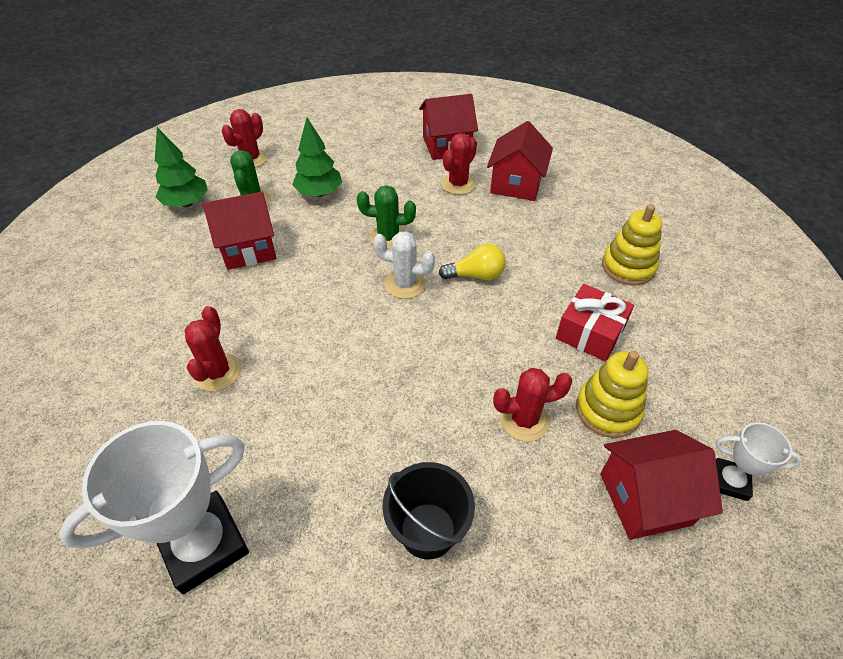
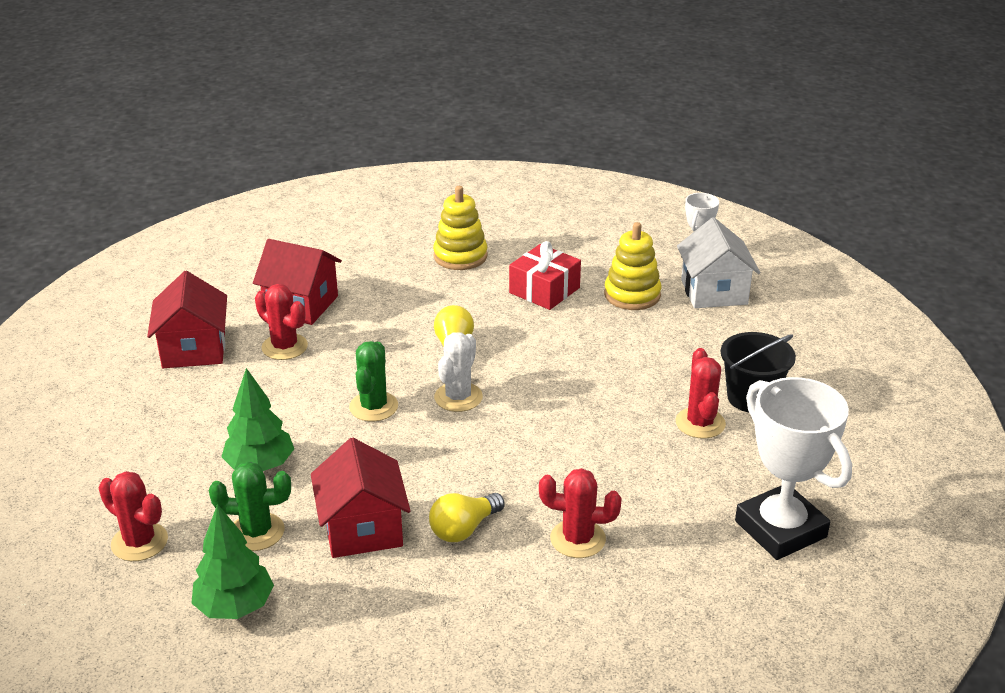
camera: 85 degrees left, 15 degrees down
red cactus [493,368,573,441] -> red cactus moved to [676,348,726,439]
red house [600,430,723,540] -> white house [677,217,760,308]
none -> yellow light bulb [429,493,505,542]

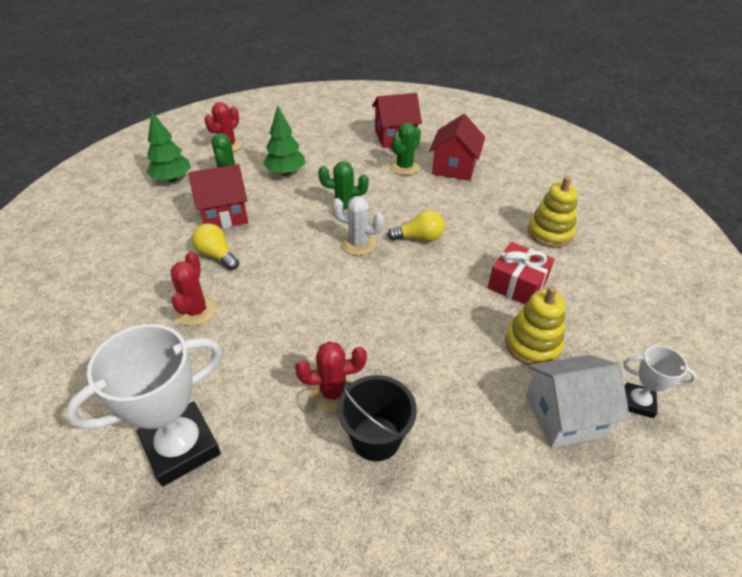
camera: 85 degrees right, 10 degrees up
red cactus [255,284,308,360] -> green cactus [390,123,421,175]

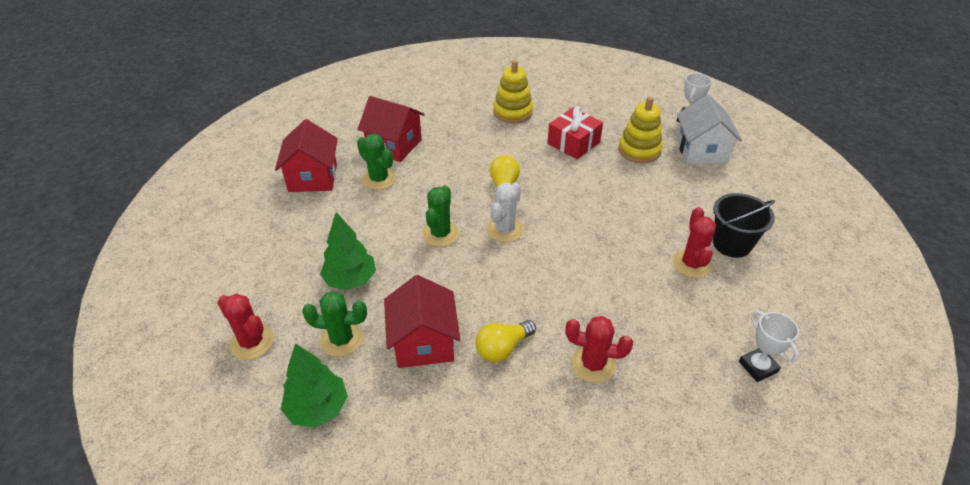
camera: 80 degrees left, 0 degrees up
white trophy [65,324,222,486] -> white trophy [739,311,799,382], size x0.51

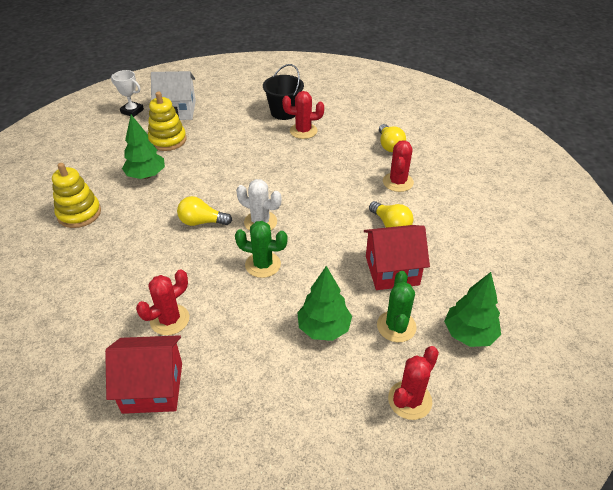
camera: 90 degrees left, 0 degrees up
green cactus [357,134,396,190] -> red cactus [136,269,189,335]
red house [358,96,425,162] -> none
red gift [547,106,603,159] -> green tree [122,115,165,179]
white trophy [739,311,799,382] -> none
none -> yellow light bulb [379,124,406,152]

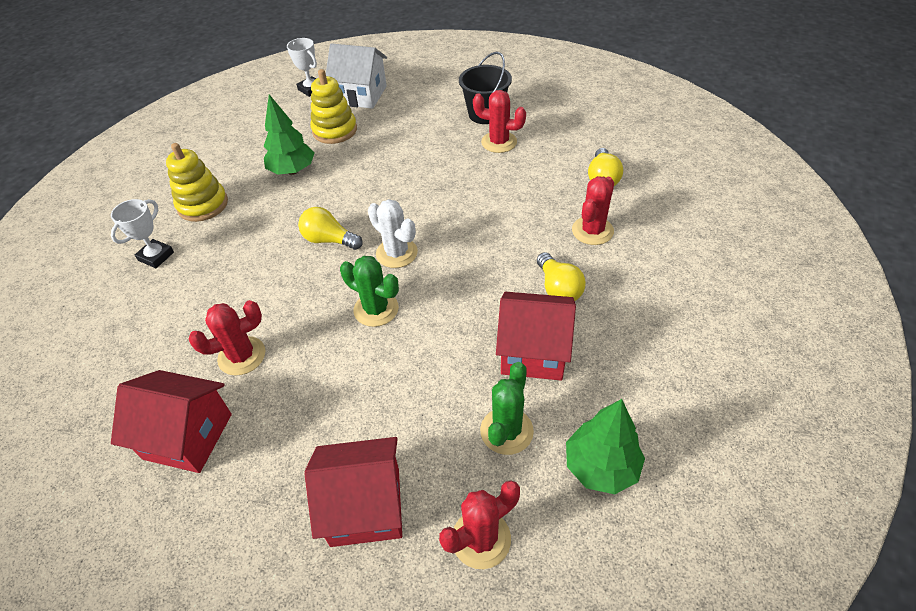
camera: 20 degrees right, 5 degrees up
green tree [297,266,352,341] -> none
none -> white trophy [111,199,174,268]
none -> red house [304,437,402,547]

